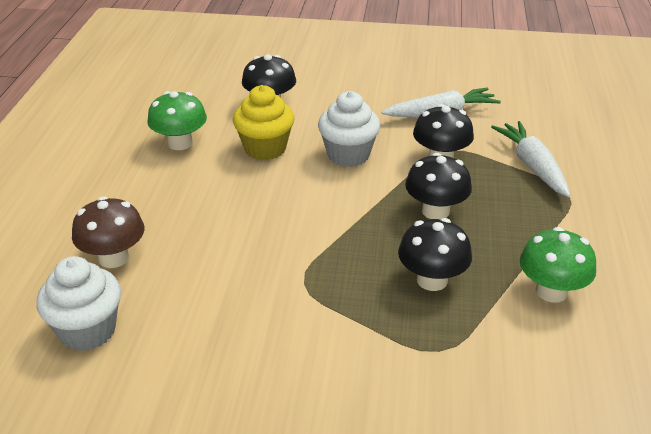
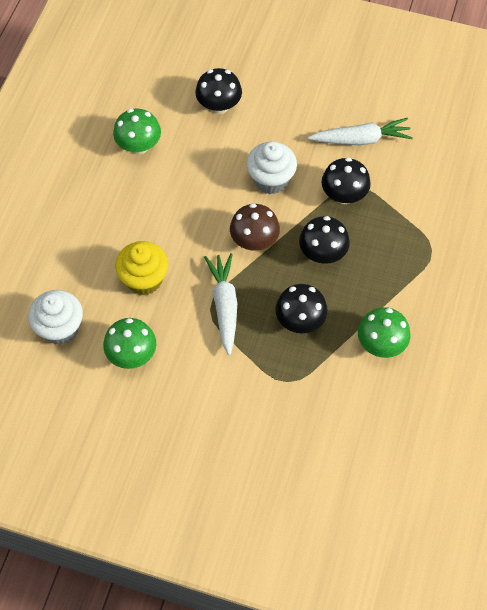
camera: 10 degrees right, 25 degrees up
brown mushroom [72,196,144,268] -> brown mushroom moved to [230,203,280,250]
yellow cupcake [233,85,294,160] -> yellow cupcake moved to [115,241,168,295]
white carrot [491,121,570,197] -> white carrot moved to [204,253,237,356]
none -> green mushroom [103,318,156,369]

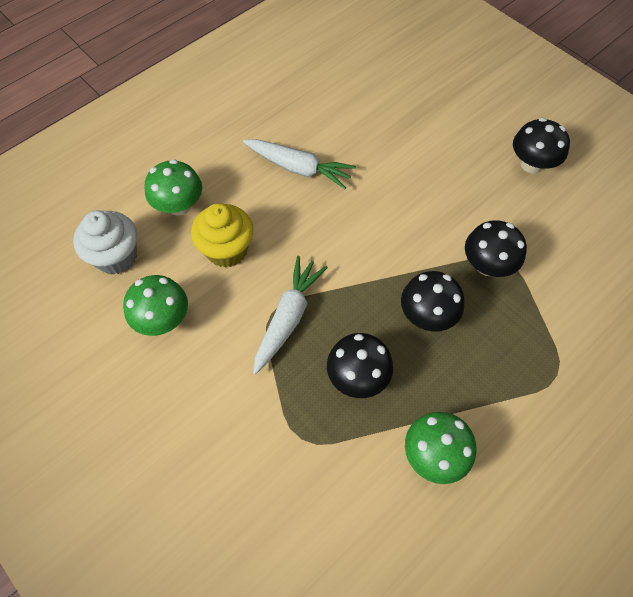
camera: 30 degrees right, 0 degrees up
green mushroom [113,109,161,155] -> green mushroom moved to [145,159,202,216]
black mushroom [195,68,242,114] -> black mushroom moved to [513,118,570,173]
brown mushroom [230,203,280,250] -> none
white cupcake [246,141,297,194] -> none
white carrot [308,118,413,145] -> white carrot moved to [243,139,356,189]

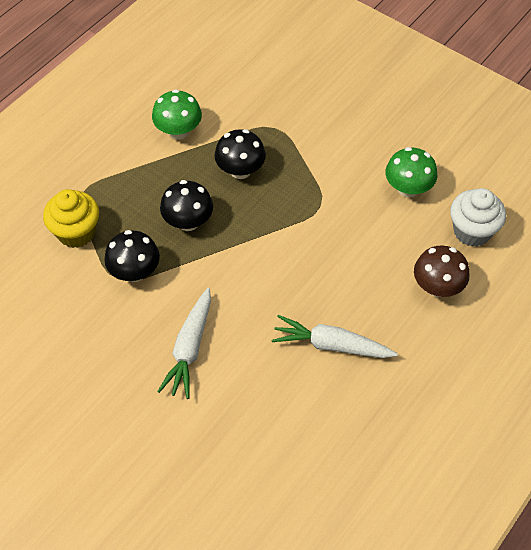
camera: 170 degrees right, 5 degrees down
green mushroom [145,159,202,216] -> brown mushroom [414,245,470,297]
yellow cupcake [191,203,253,268] -> yellow cupcake moved to [43,189,99,248]
white carrot [253,256,328,375] -> white carrot moved to [157,288,211,399]
black mushroom [513,118,570,173] -> none

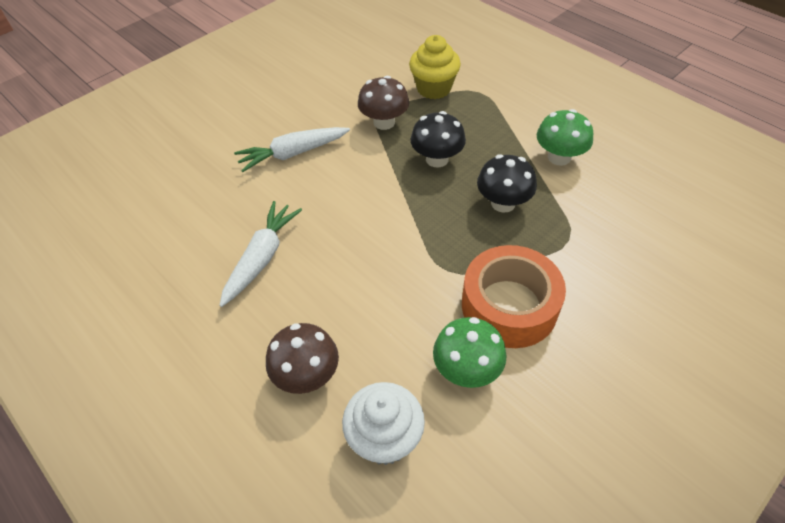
camera: 100 degrees right, 5 degrees down
black mushroom [104,230,160,282] -> brown mushroom [358,76,409,130]
white carrot [157,288,211,399] -> white carrot turned 45 degrees counterclockwise [234,127,350,172]
none -> orange tape [462,245,566,348]

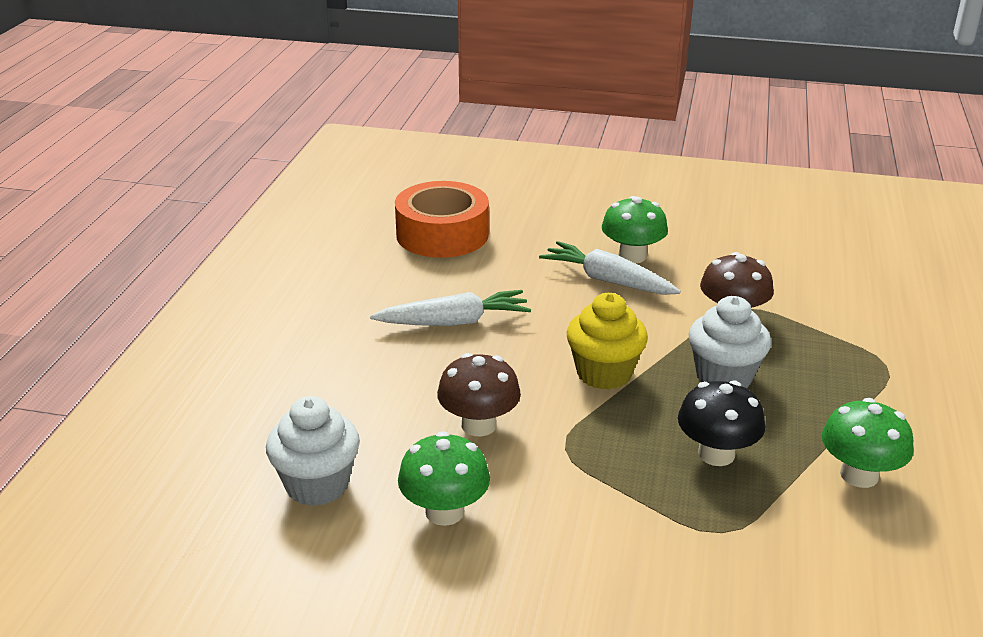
camera: 55 degrees right, 20 degrees down
brown mushroom [266,323,339,394] -> brown mushroom moved to [437,353,521,436]
yellow cupcake [409,35,461,99] -> yellow cupcake moved to [567,293,648,390]
black mushroom [411,111,466,167] -> white cupcake [688,296,771,388]
orange tape [462,245,566,348] -> orange tape moved to [395,181,489,258]
none -> green mushroom [602,196,668,263]

